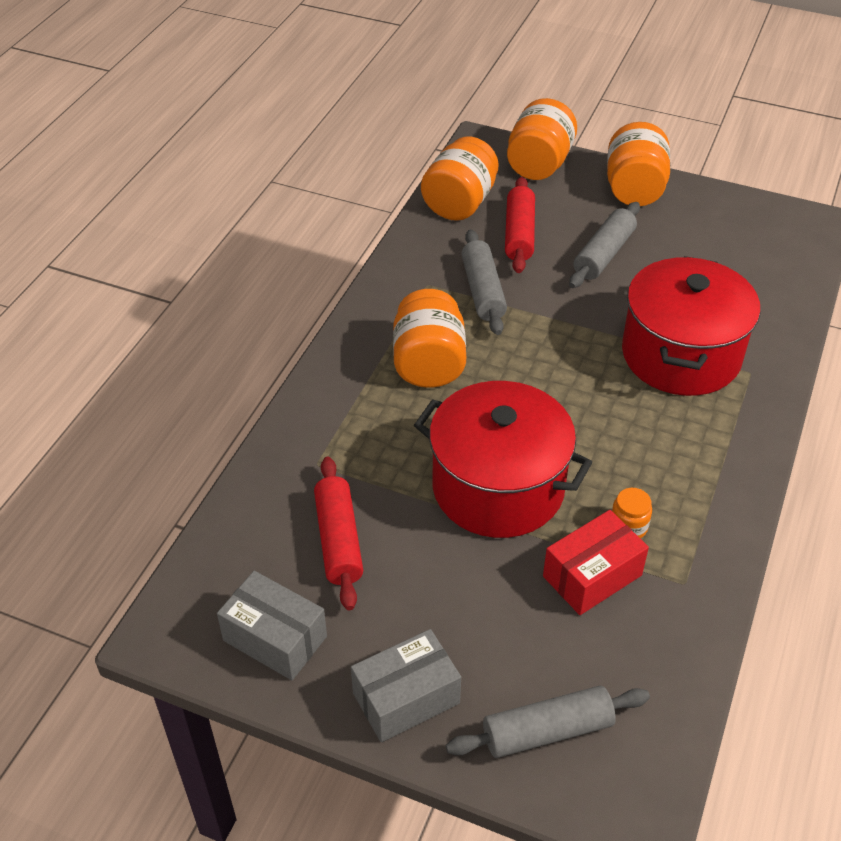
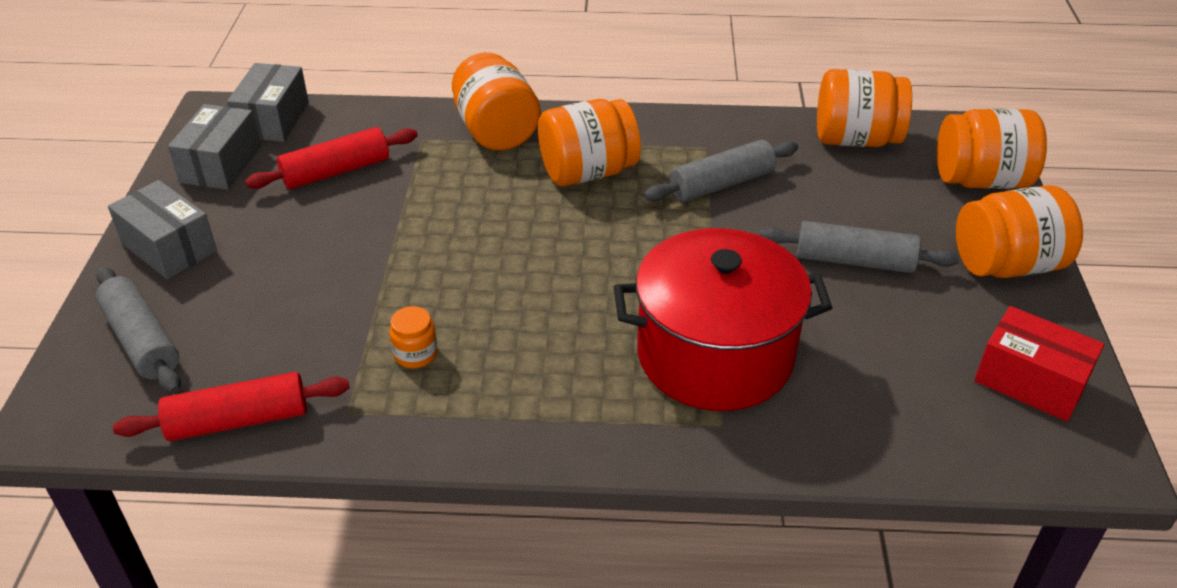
camera: 70 degrees right, 5 degrees down
red pot [414,381,592,538] -> none
red rolling pin [505,177,535,273] -> red rolling pin moved to [113,372,350,441]
red box [543,510,649,615] -> red box moved to [974,306,1105,422]
none -> grey box [227,63,309,142]
none -> orange jar [452,52,541,151]

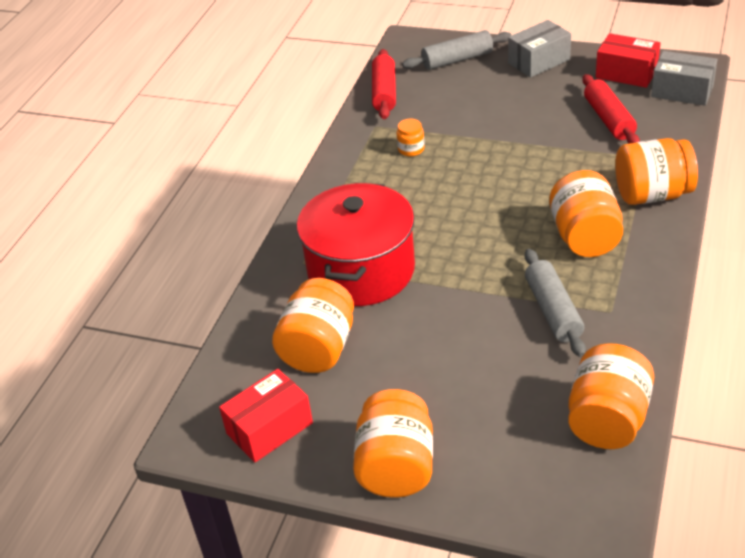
camera: 110 degrees right, 0 degrees up
grey box [168,104,261,190] -> red box [596,33,660,88]
grey rolling pin [760,221,959,273] -> none
orange jar [937,109,1047,189] -> orange jar moved to [272,278,354,373]

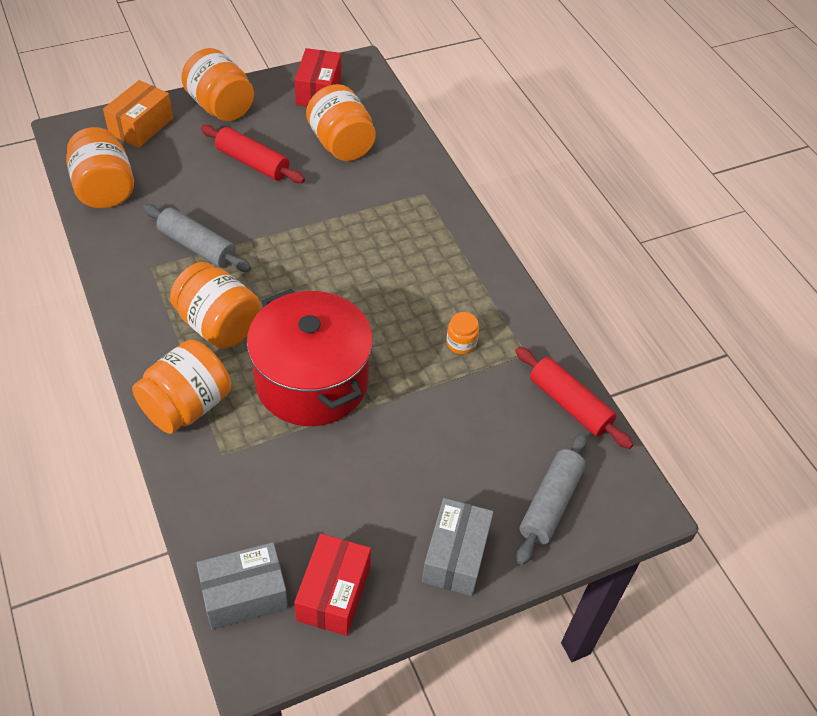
camera: 130 degrees right, 10 degrees up
red pot [297,183,415,306] -> red pot moved to [246,289,373,426]
red rolling pin [582,74,640,144] -> red rolling pin moved to [201,125,305,183]
red box [596,33,660,88] -> red box turned 60 degrees counterclockwise [294,534,371,636]
none -> orange box [103,80,173,148]

